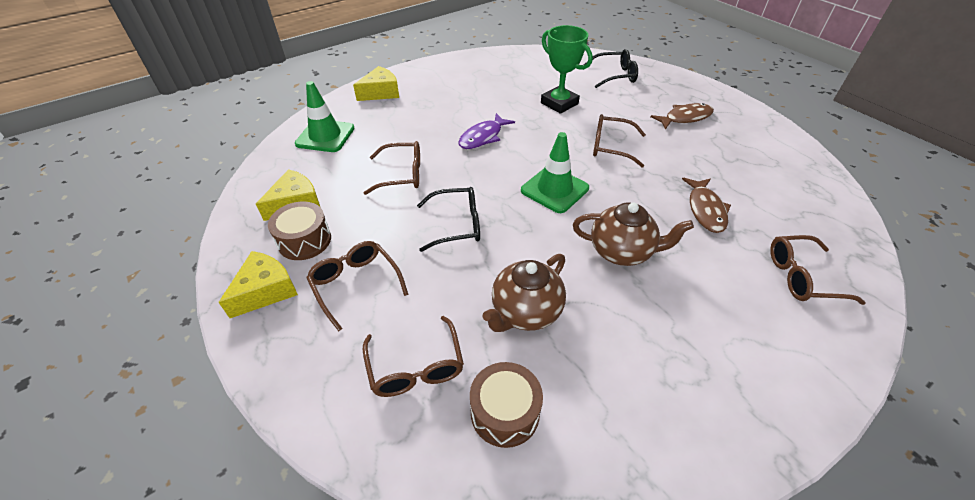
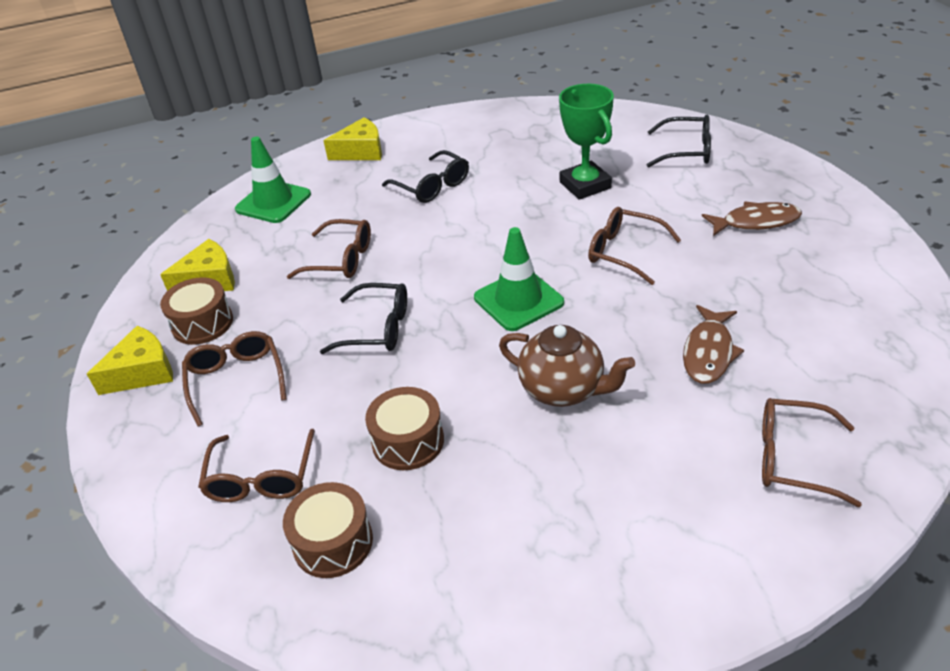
camera: 20 degrees right, 5 degrees down
purple fish [458,113,515,149] -> none
brown teapot [482,254,566,332] -> brown drum [365,387,444,470]
none -> black glasses [382,150,469,203]

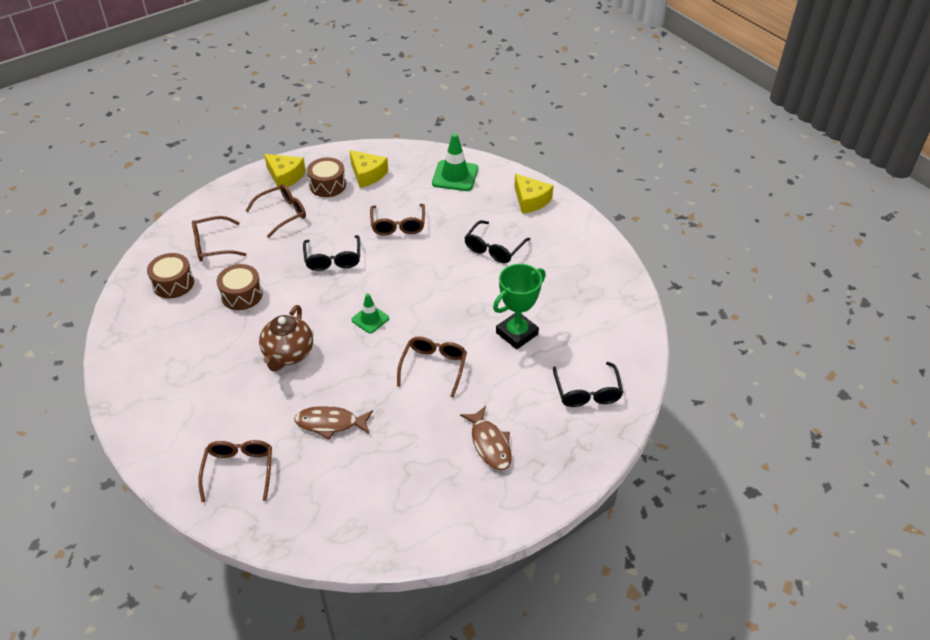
camera: 70 degrees right, 5 degrees up
green traffic cone [474,227,564,331] -> green traffic cone [351,293,389,333], size x0.60

